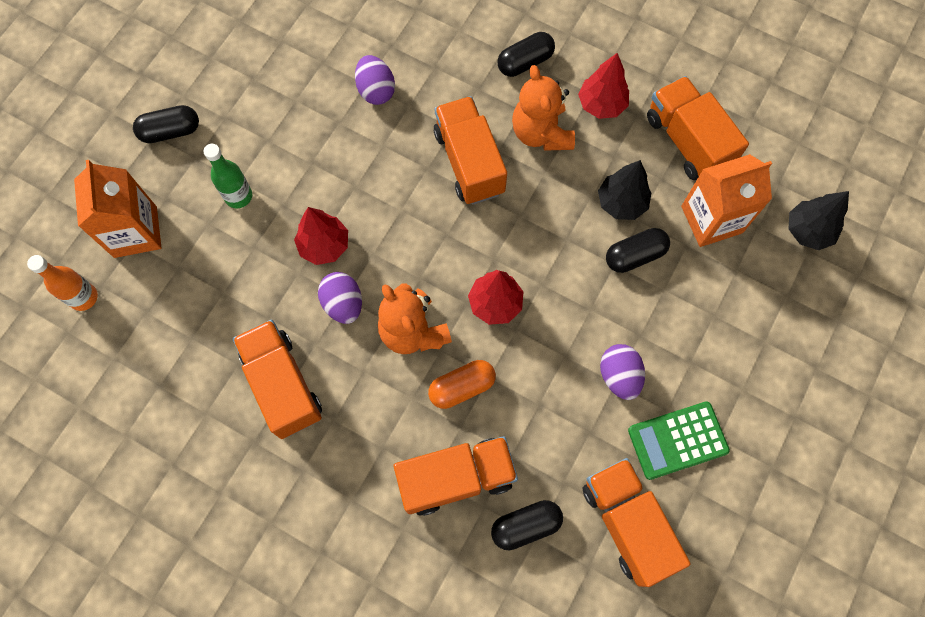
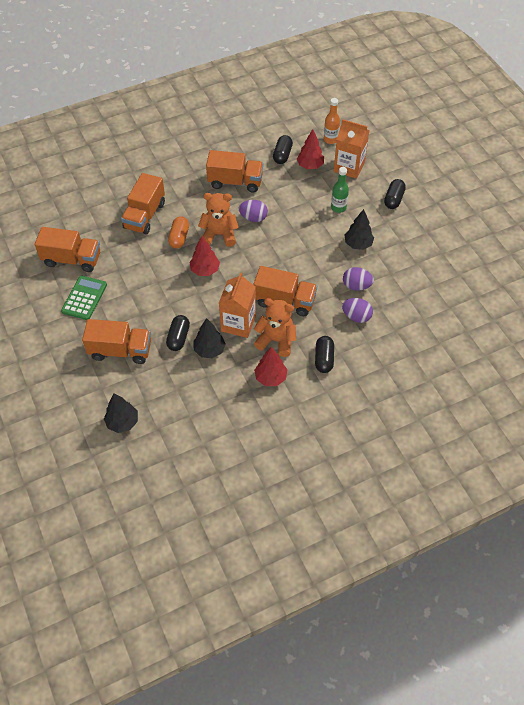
camera: 125 degrees right, 15 degrees down
red tree [294,207,348,265] -> red tree moved to [297,129,324,169]
black capsule [491,500,563,550] -> black capsule moved to [273,135,293,164]
purple egg [600,344,645,400] -> purple egg moved to [342,298,373,323]
orange truck [647,76,749,180] -> orange truck moved to [82,319,151,364]
orange carton [681,154,772,247] -> orange carton moved to [219,273,256,338]
none -> black tree [345,209,374,250]

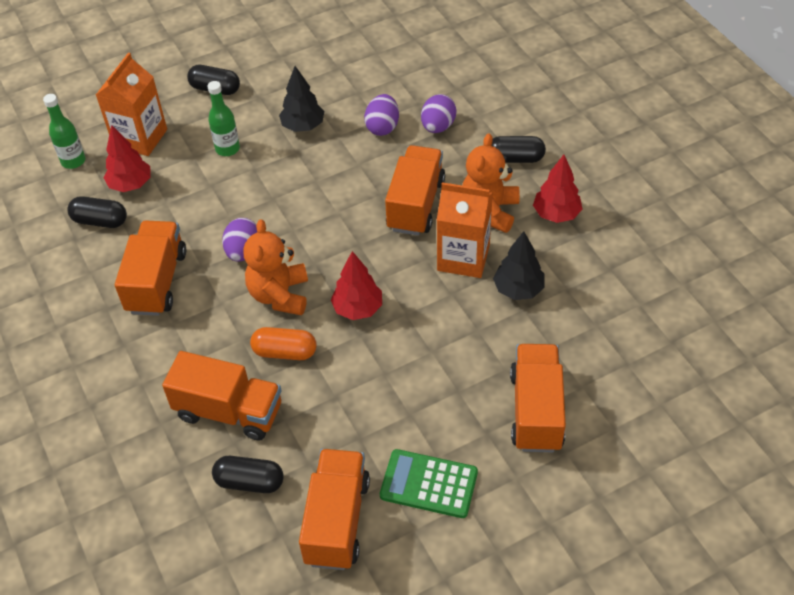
camera: 90 degrees left, 5 degrees down
black tree [104,393,138,433] -> none
black capsule [166,315,190,351] -> black capsule moved to [212,456,284,493]
orange bottle [324,98,340,144] -> green bottle [43,94,86,169]

